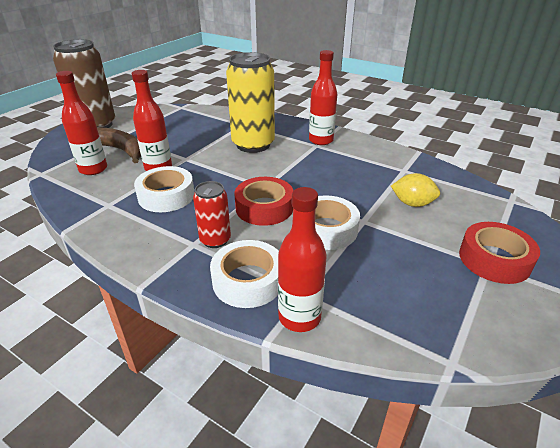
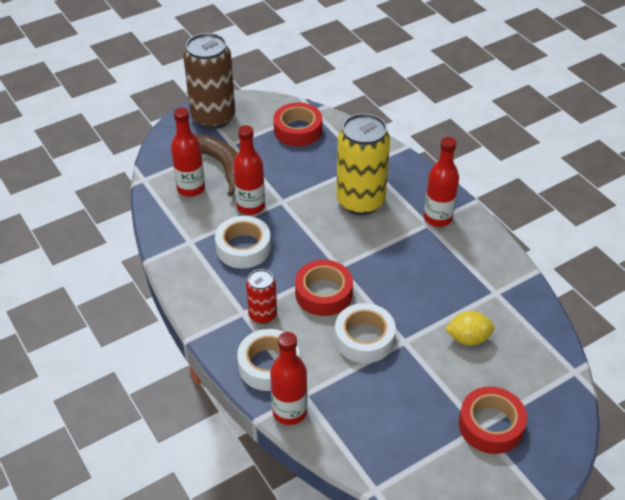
camera: 25 degrees right, 10 degrees up
yellow lemon [391,173,440,207] -> yellow lemon turned 45 degrees counterclockwise [445,311,495,346]
none -> red tape [273,102,322,147]

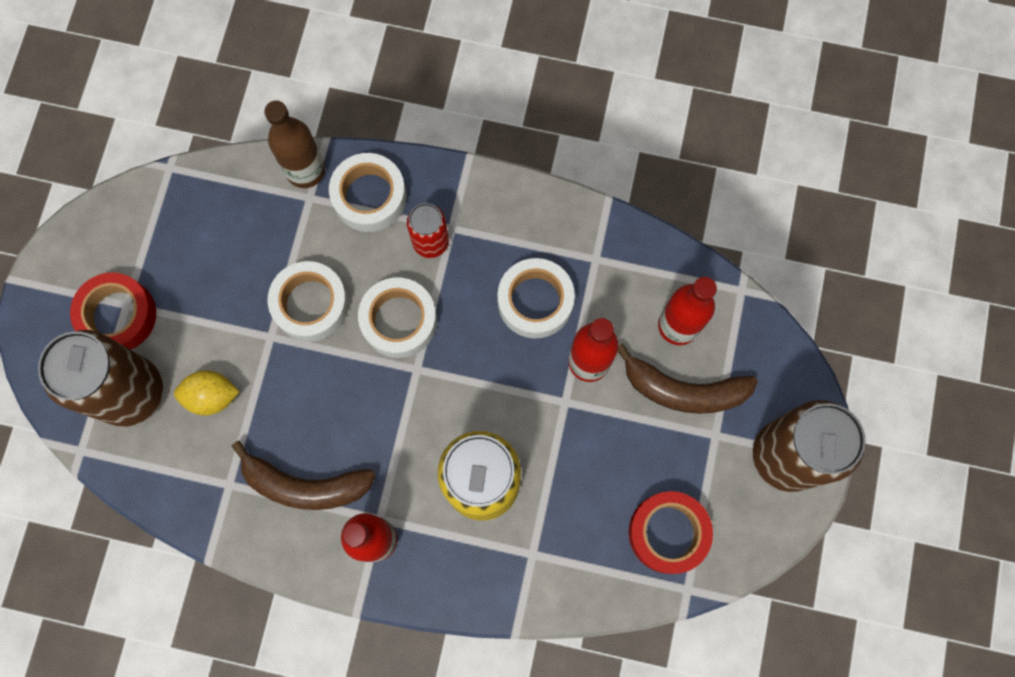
camera: 135 degrees right, 30 degrees up
red bottle [270,332,308,425] -> brown bottle [264,101,325,188]
red tape [295,260,353,316] -> white tape [358,278,437,358]
yellow lemon [445,311,495,346] -> yellow lemon turned 45 degrees clockwise [174,370,239,416]
none -> brown can [38,330,163,427]
none -> brown banana [232,440,375,510]

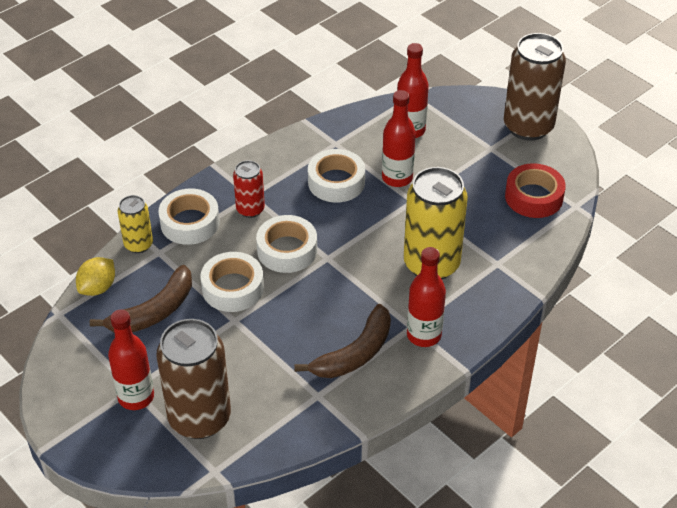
camera: 55 degrees left, 30 degrees down
red tape [70,272,156,350] -> red bottle [108,309,154,410]
yellow lemon [174,370,239,416] -> yellow lemon moved to [76,257,115,296]
brown bottle [264,101,325,188] -> yellow can [118,195,153,253]
brown banana [618,343,758,414] -> brown banana moved to [90,265,192,332]

